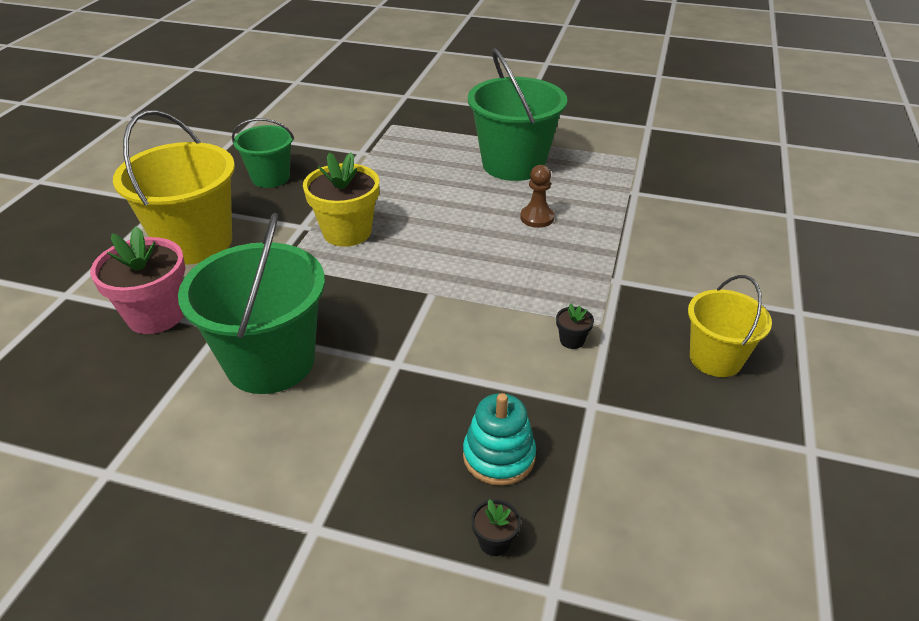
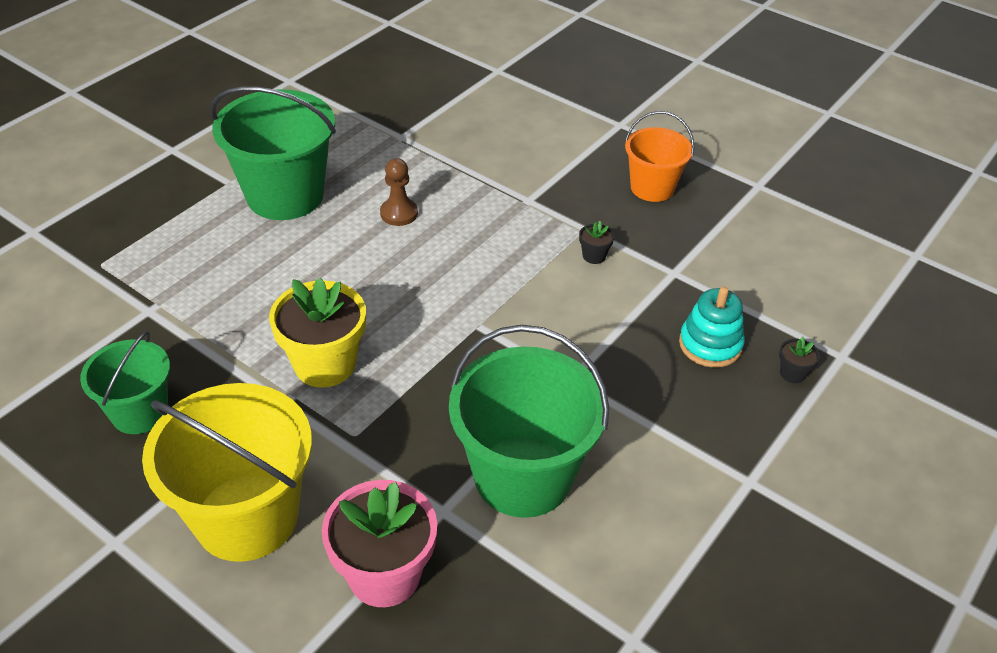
camera: 70 degrees left, 5 degrees up
yellow bucket [688,275,772,377] -> orange bucket [625,111,695,202]

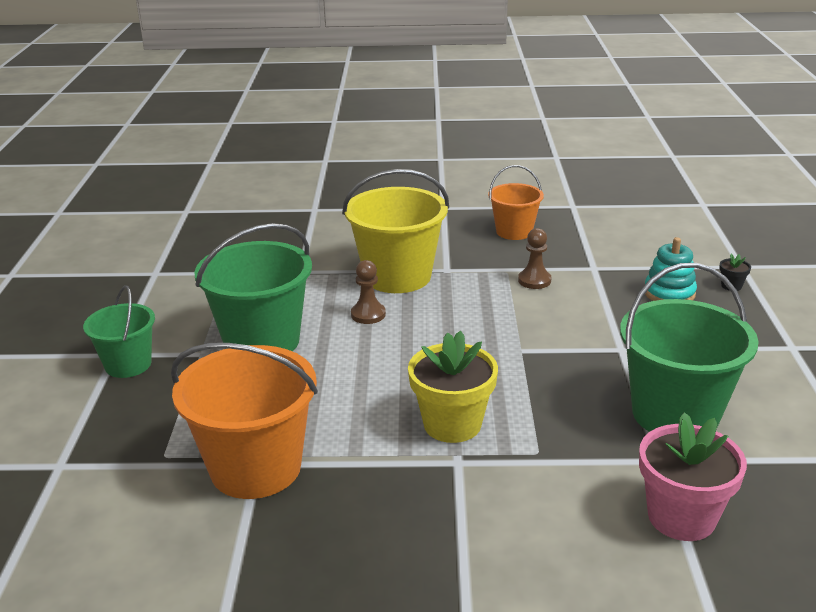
camera: 35 degrees left, 15 degrees down
green bucket [80,331,170,434] -> green bucket moved to [83,285,155,378]
yellow bucket [142,383,312,562] -> yellow bucket moved to [342,169,449,293]
black flower pot [579,221,614,264] -> brown pawn [518,228,551,289]
none -> orange bucket [171,343,318,499]

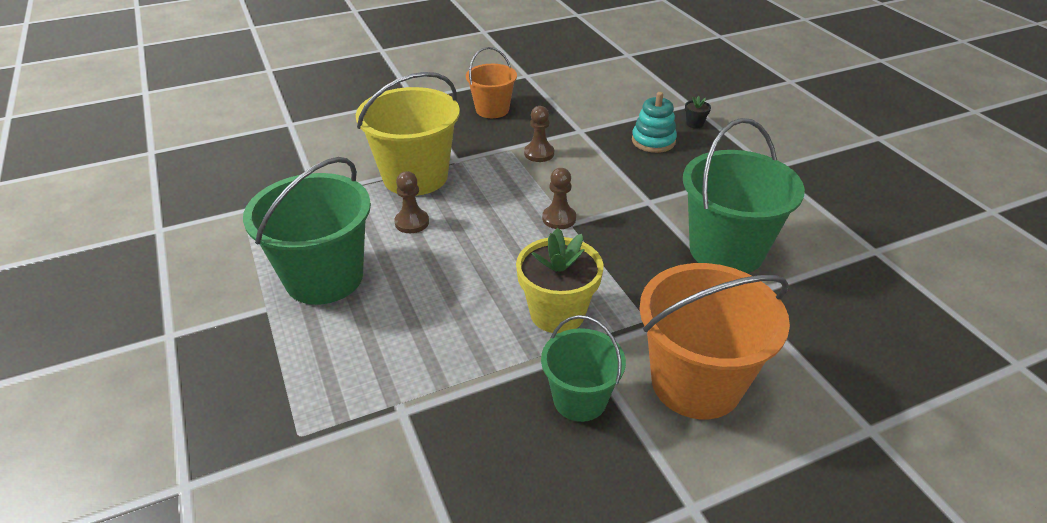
camera: 25 degrees left, 10 degrees up
green bucket [83,285,155,378] -> green bucket moved to [541,315,626,422]
orange bucket [171,343,318,499] -> orange bucket moved to [640,263,790,419]
pink flower pot [639,412,747,541] -> none
none -> brown pawn [542,168,576,229]

